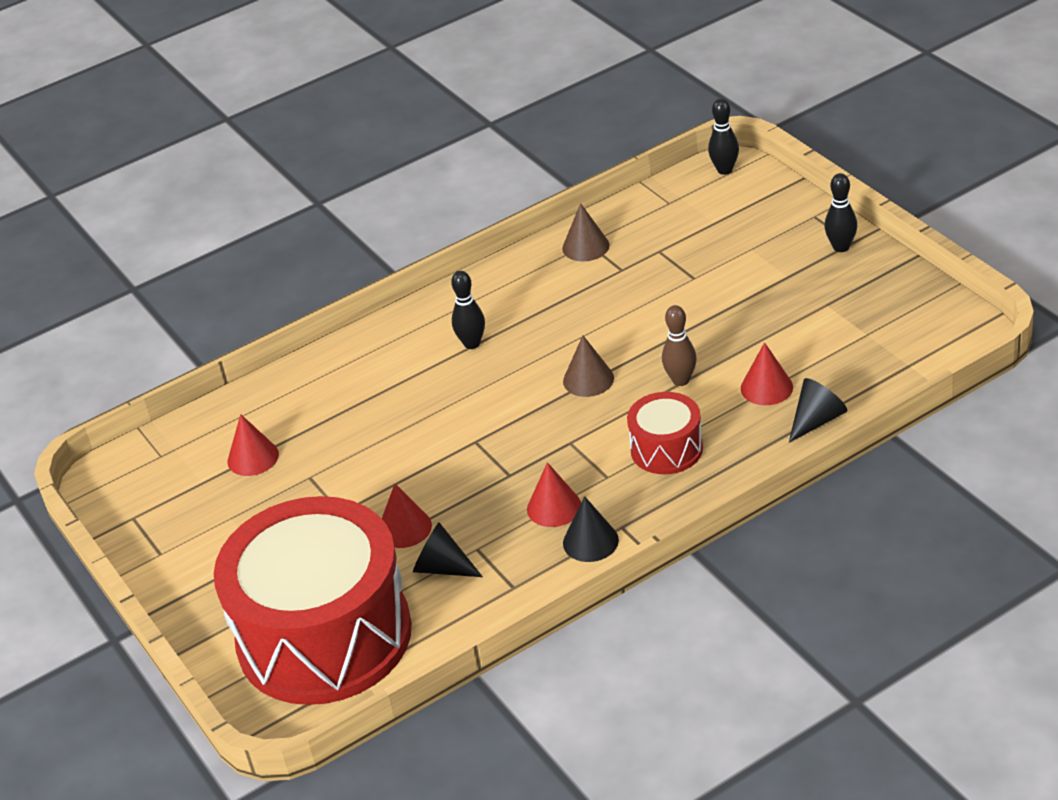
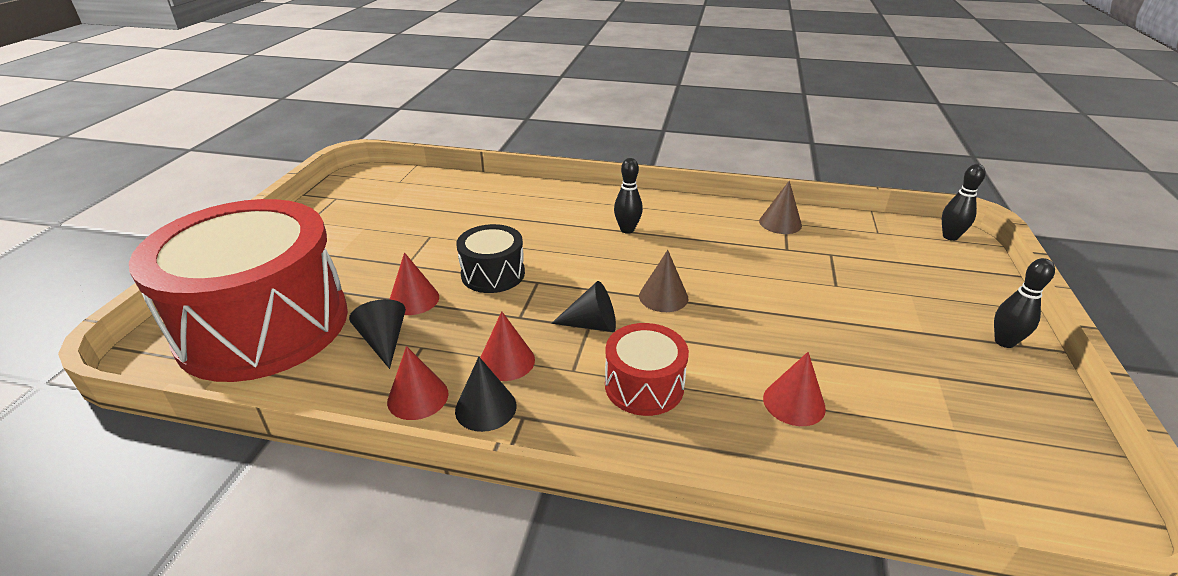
camera: 40 degrees right, 5 degrees down
red cone [227,414,279,476] -> red cone moved to [387,346,448,420]
brown bowling pin [662,305,697,386] -> none
black cone [789,378,848,443] -> black cone moved to [551,281,616,332]
none -> black drum [456,224,525,293]

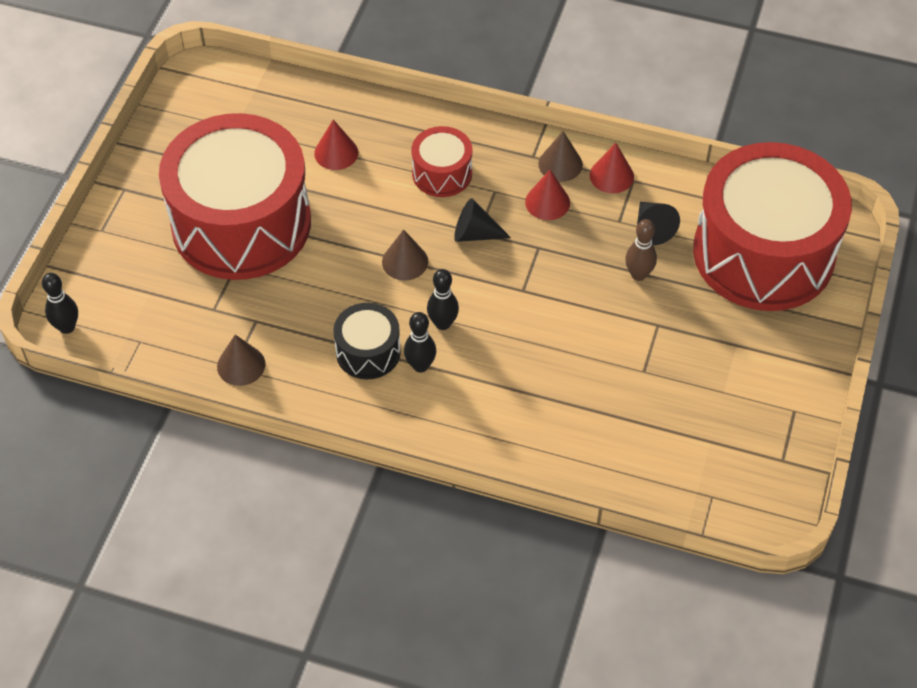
camera: 175 degrees left, 20 degrees up
red cone [390,252,439,315] -> brown bowling pin [625,219,657,281]
black cone [455,357,517,432] -> brown cone [538,131,583,182]
black drum [456,224,525,293] -> black drum moved to [333,303,401,379]
black bowling pin [994,258,1055,348] -> black bowling pin moved to [427,269,459,330]
none -> red drum [159,113,311,280]

